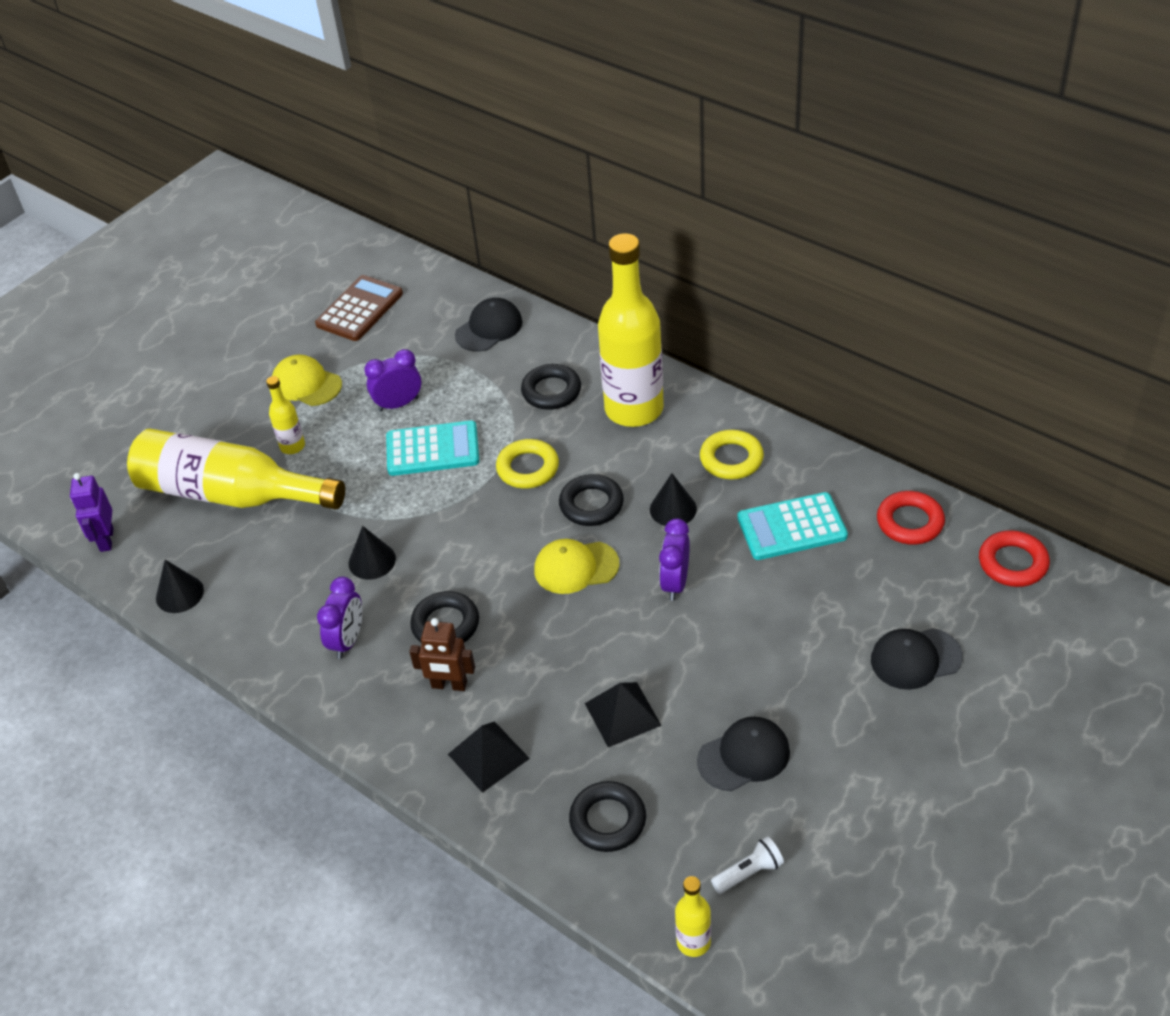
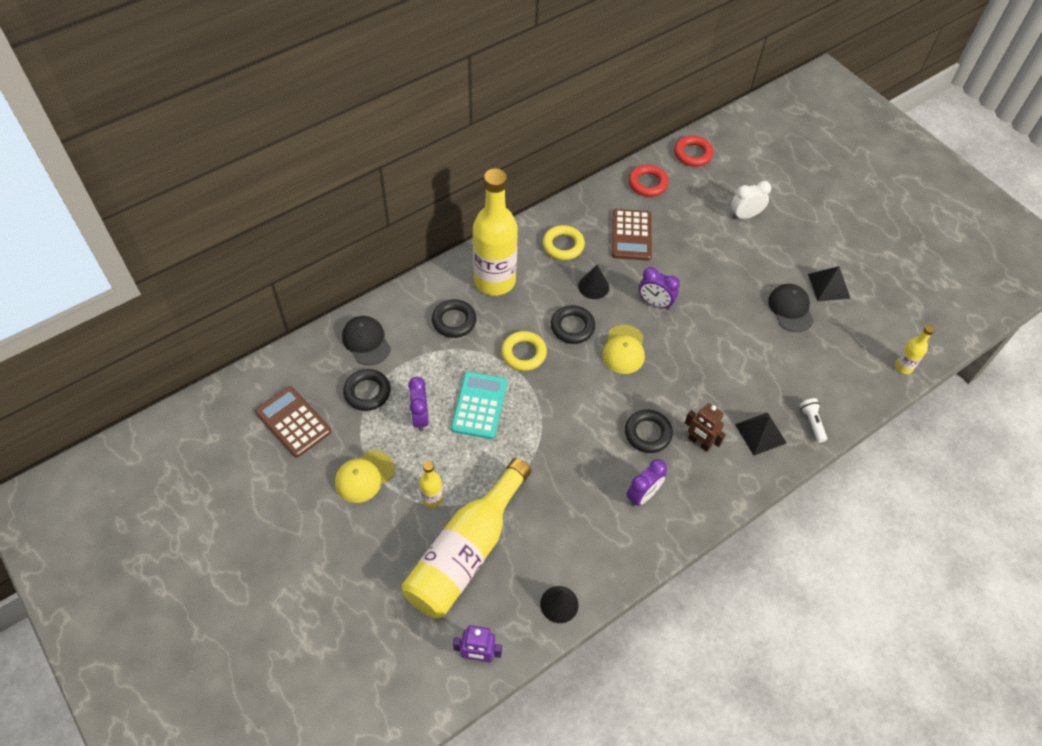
camera: 80 degrees left, 10 degrees up
purple clock [317,576,362,659] -> purple clock turned 105 degrees clockwise [627,459,667,507]
black cone [349,526,396,580] -> none
brown robot [409,618,475,691] -> brown robot turned 105 degrees clockwise [685,403,726,452]
black ring [569,781,646,852] -> black ring moved to [343,369,391,411]
black pyramid [585,682,662,747] -> black pyramid moved to [808,266,851,301]
white flashlight [711,836,784,894] -> white flashlight moved to [800,398,827,443]
turquoise calculator [737,492,848,560] -> brown calculator [612,209,652,261]
black cap [871,628,963,690] -> white clock [731,181,771,219]

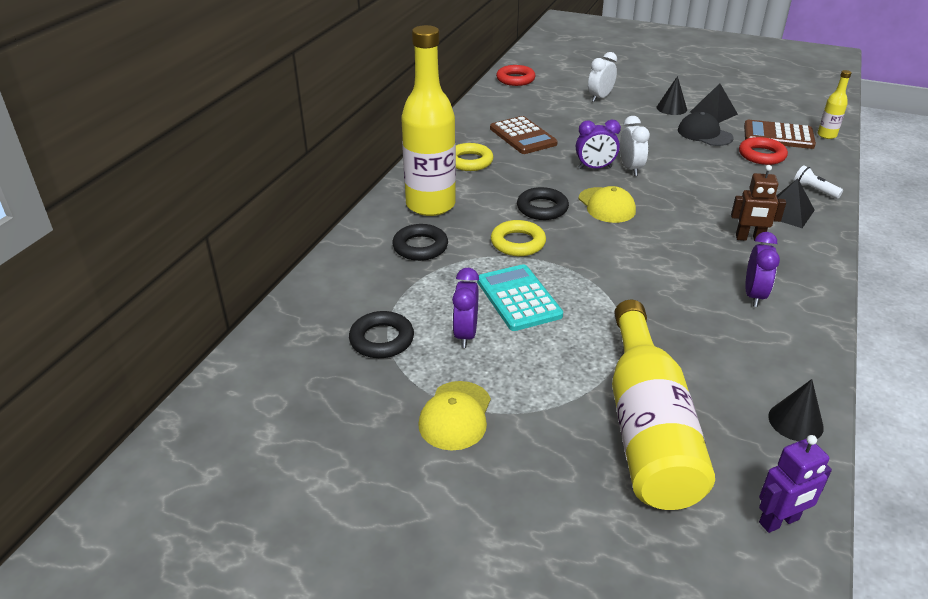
camera: 30 degrees left, 20 degrees down
brown calculator [255,386,331,457] -> brown calculator moved to [744,120,816,149]
black cap [342,316,391,365] -> none
purple clock [408,377,429,432] -> purple clock turned 45 degrees clockwise [452,268,479,348]
yellow bottle [419,461,443,508] -> none
black cone [578,265,609,299] -> black cone moved to [657,76,687,115]
black ring [625,410,673,453] -> none
red ring [628,165,669,197] -> red ring moved to [739,137,788,165]
none -> white clock [620,116,650,176]

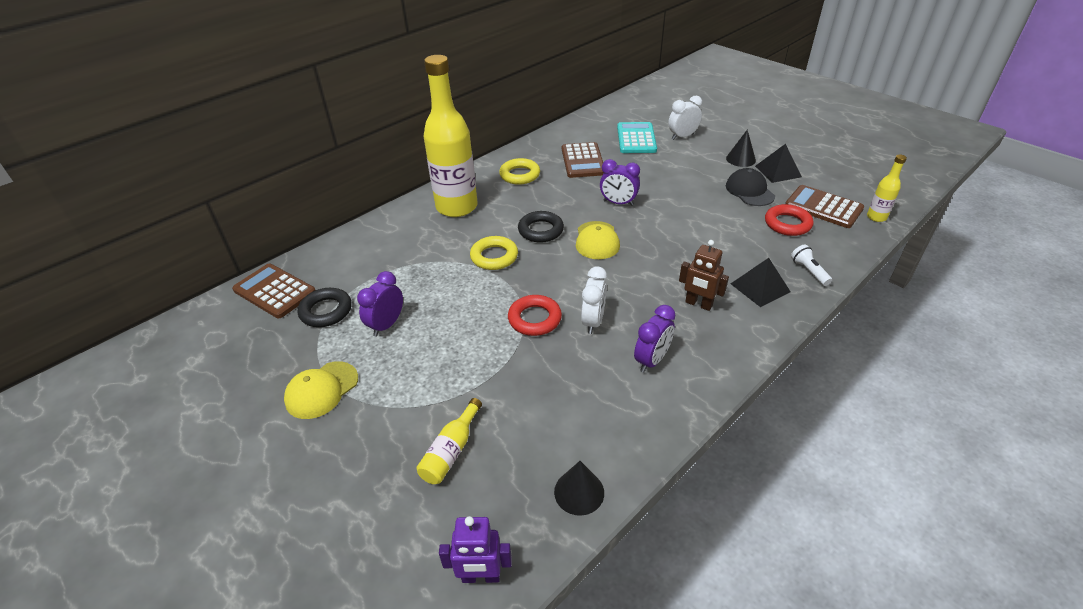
camera: 25 degrees right, 5 degrees up
black ring [392,224,448,261] -> none
turquoise calculator [477,264,563,331] -> turquoise calculator moved to [617,122,657,153]
red ring [496,65,535,86] -> red ring moved to [508,295,562,336]
yellow bottle [612,300,715,510] -> yellow bottle [416,398,482,484], size x0.43
white clock [620,116,650,176] -> white clock moved to [581,266,607,334]
none -> brown calculator [232,264,315,318]

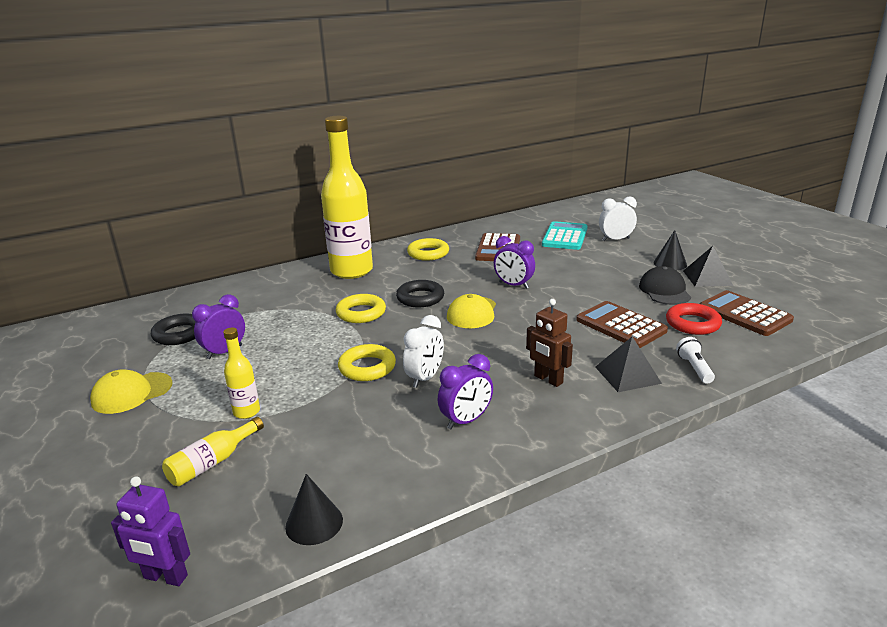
camera: 15 degrees right, 15 degrees down
brown calculator [232,264,315,318] -> brown calculator moved to [576,301,668,348]
red ring [508,295,562,336] -> yellow ring [338,344,396,381]
yellow bottle [867,155,907,222] -> yellow bottle moved to [223,327,260,419]

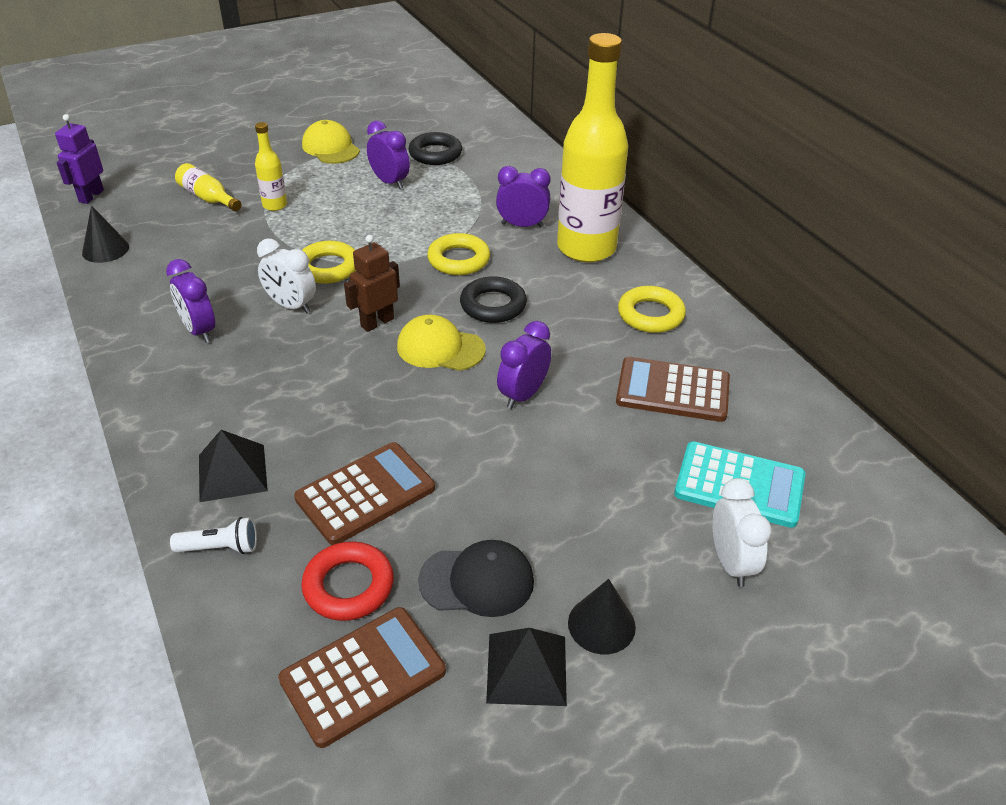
camera: 90 degrees right, 15 degrees up
brown robot [526,299,573,387] -> brown robot moved to [344,235,400,332]
none -> purple clock [496,166,550,228]

